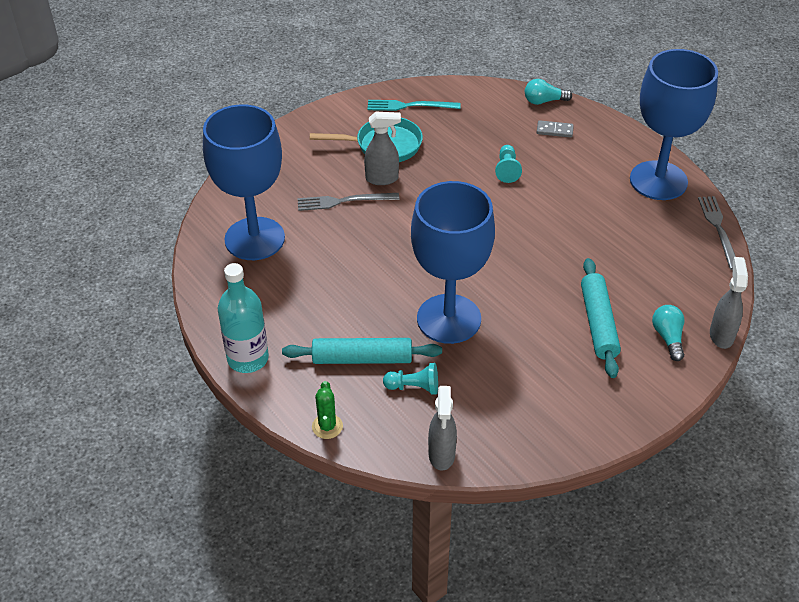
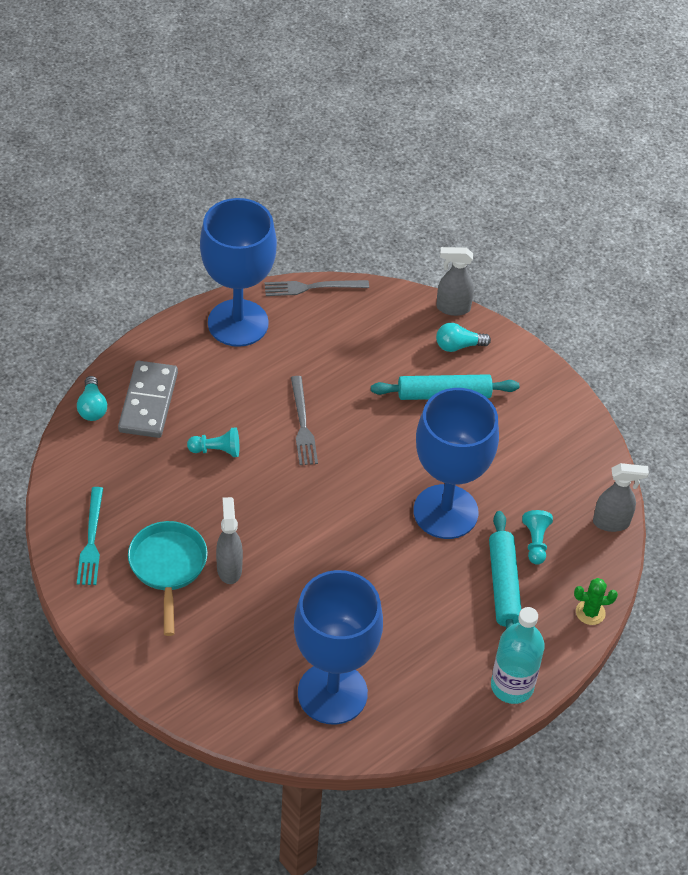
camera: 95 degrees left, 5 degrees up
grey fork [298,193,399,211] -> grey fork moved to [291,376,318,465]
grey domino [537,120,574,137] -> grey domino [118,361,178,438], size x2.12

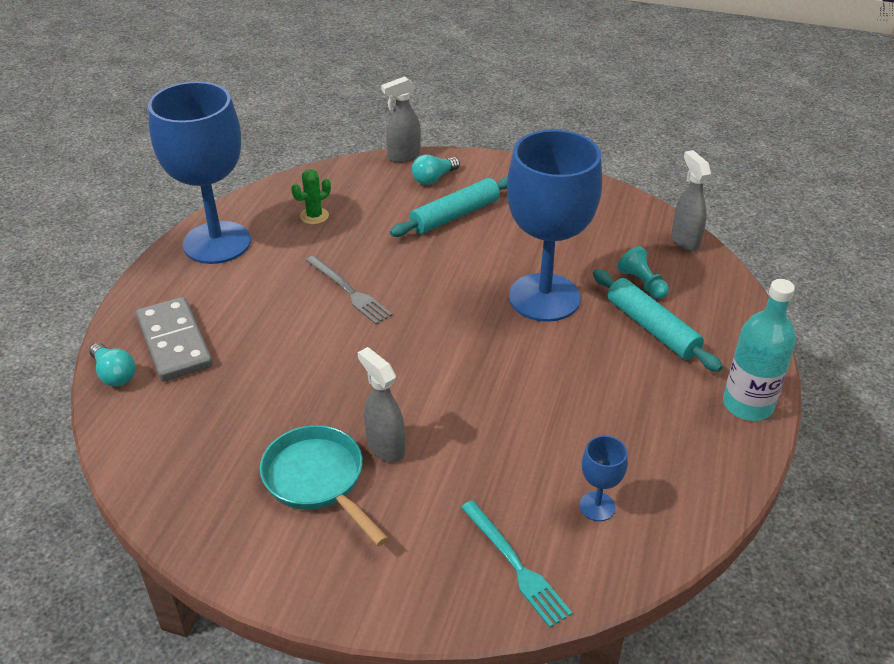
camera: 30 degrees left, 10 degrees down
turquoise fork [77,487,103,585] -> turquoise fork moved to [461,500,572,627]
turquoise pawn [187,428,239,457] -> none
grey fork [265,280,369,296] -> none
blue goblet [294,570,383,725] -> blue goblet [579,435,628,521], size x0.41
green cactus [574,578,618,625] -> green cactus moved to [291,169,331,224]
grey spray bottle [593,463,649,532] -> grey spray bottle turned 75 degrees counterclockwise [671,150,711,251]

